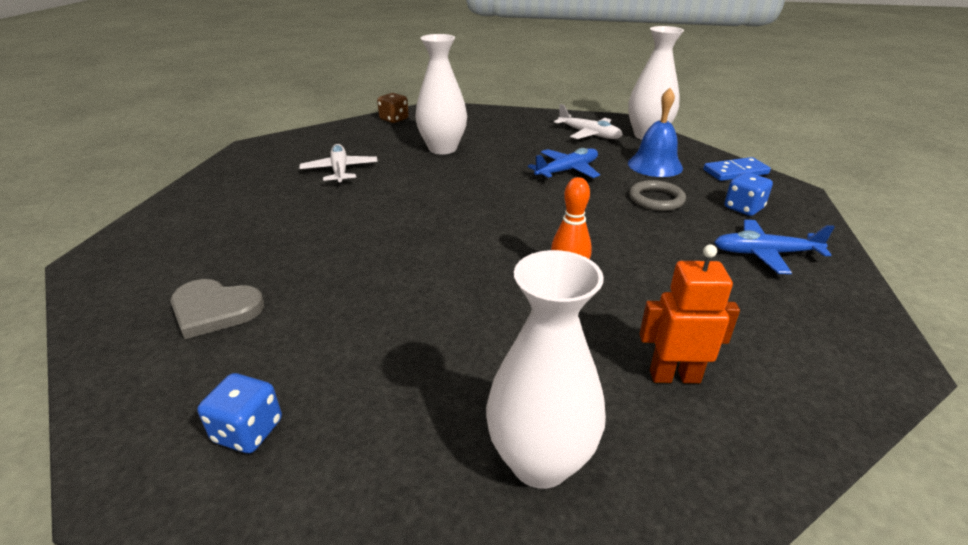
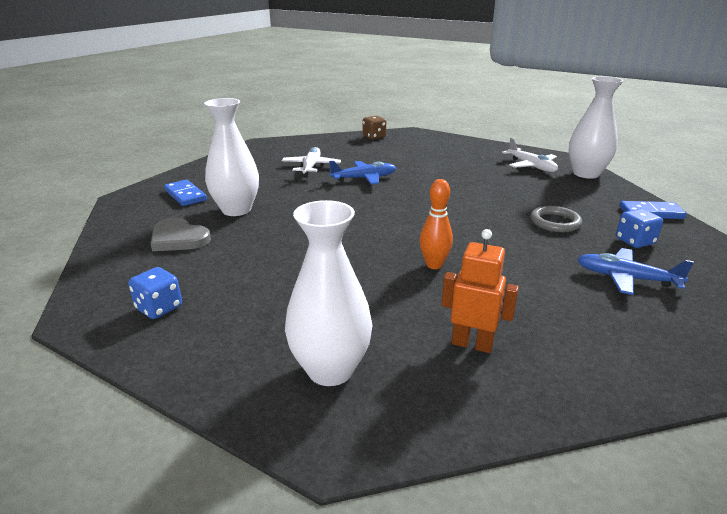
camera: 20 degrees right, 5 degrees down
white vase [415,34,467,155] -> white vase moved to [204,98,259,216]
blue plane [528,148,600,179] -> blue plane moved to [329,161,396,184]
blue bell [628,88,683,177] -> none
none -> blue domino [164,180,207,206]

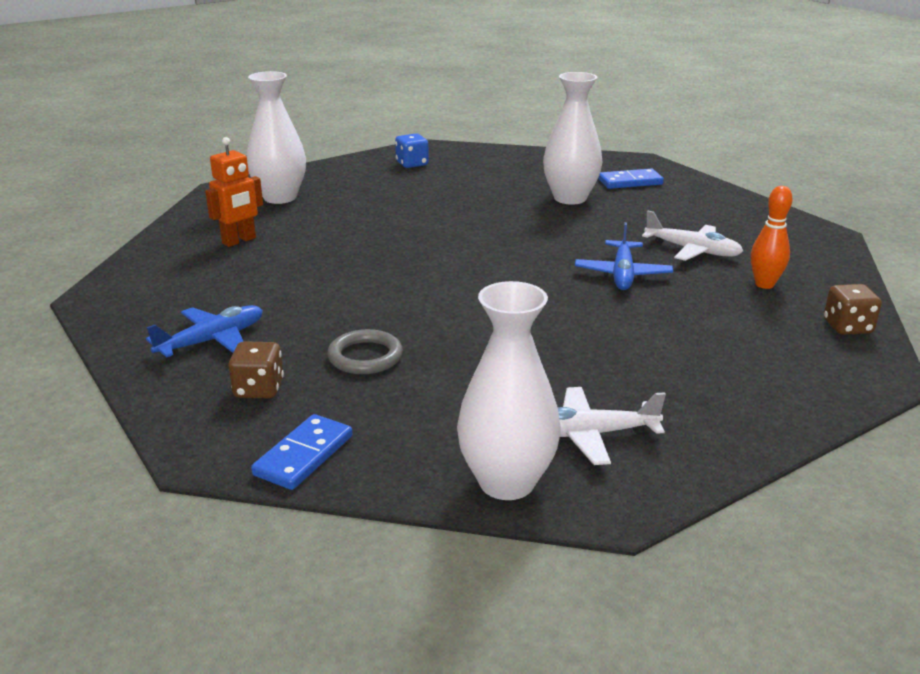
camera: 115 degrees right, 0 degrees up
grey heart [151,218,211,251] -> none
orange bowling pin [420,179,453,269] -> orange bowling pin moved to [751,186,793,289]
blue dice [616,209,663,248] -> brown dice [228,341,284,399]

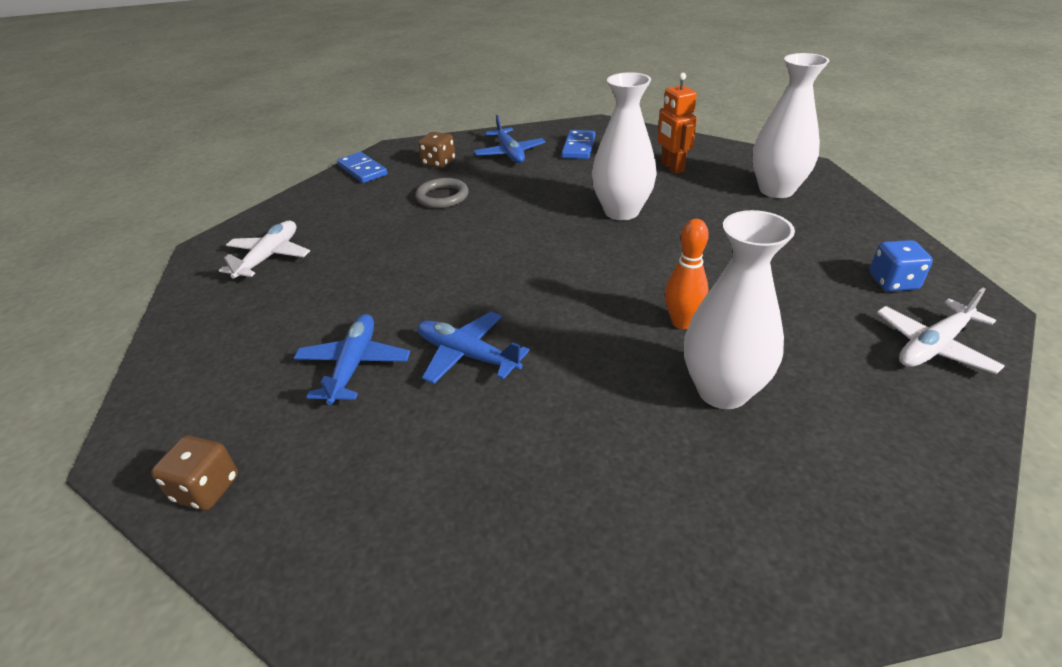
camera: 115 degrees right, 10 degrees up
white vase [457,281,561,500] -> white vase moved to [592,72,657,220]
blue domino [598,169,664,189] -> blue domino moved to [562,130,595,159]
white plane [642,210,743,261] -> white plane moved to [877,288,1005,374]
orange bowling pin [751,186,793,289] -> orange bowling pin moved to [665,219,709,329]
none -> blue plane [294,314,410,405]

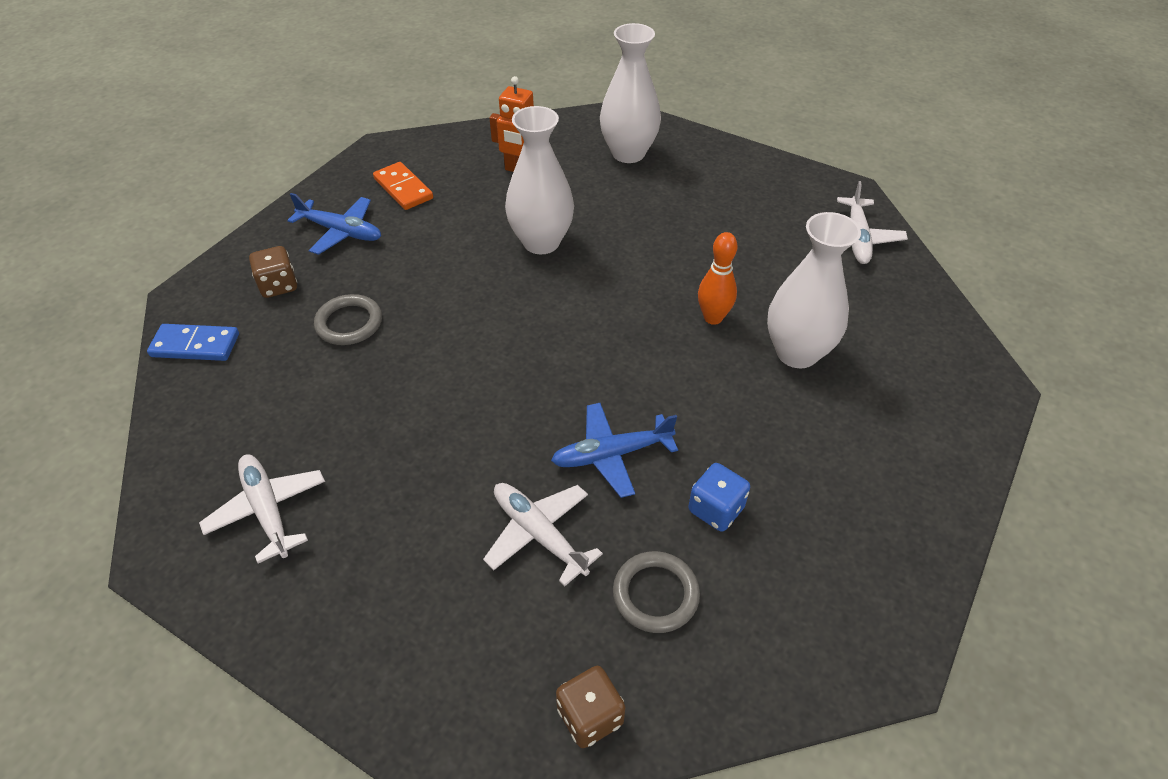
camera: 50 degrees left, 10 degrees up
blue plane [294,314,410,405] -> white plane [483,483,603,586]
blue domino [562,130,595,159] -> orange domino [373,162,433,210]
blue dice [870,240,933,292] -> blue dice moved to [688,463,750,532]
none -> grey ring [613,551,700,633]

